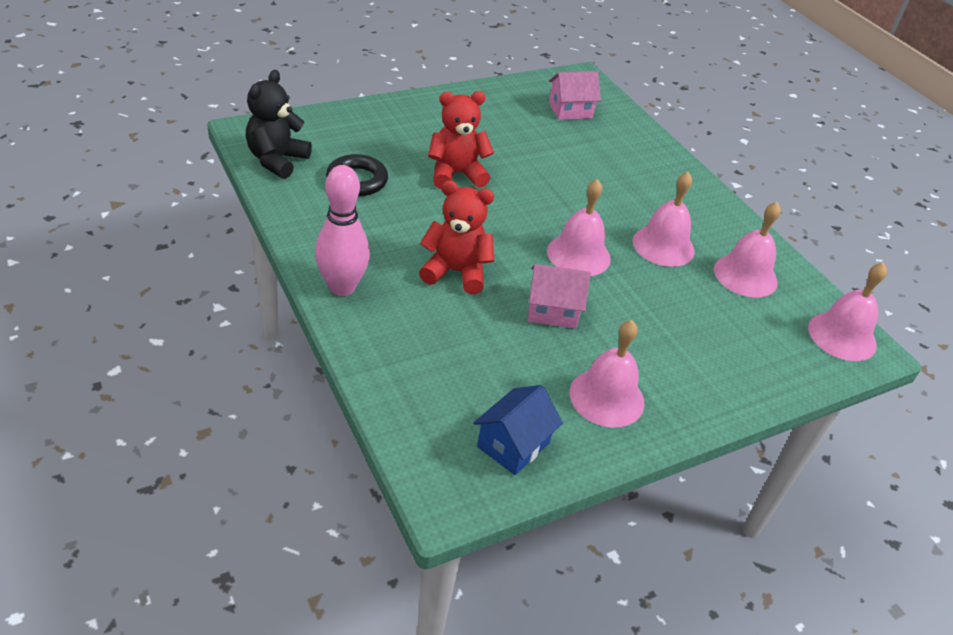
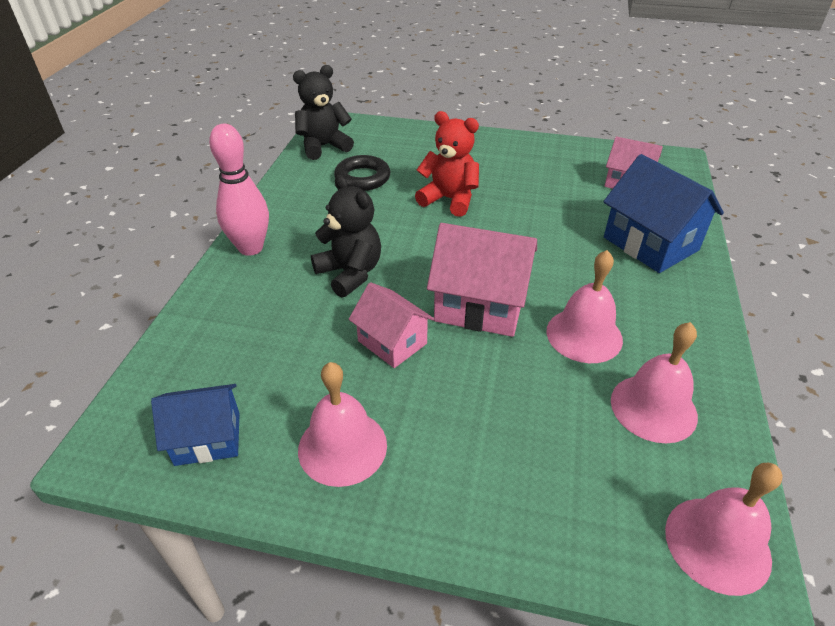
camera: 45 degrees right, 0 degrees up
red teddy bear [419,180,494,294] -> black teddy bear [311,175,381,297]
pink bell [547,179,611,276] -> pink house [427,223,537,337]
none -> blue house [603,154,724,273]

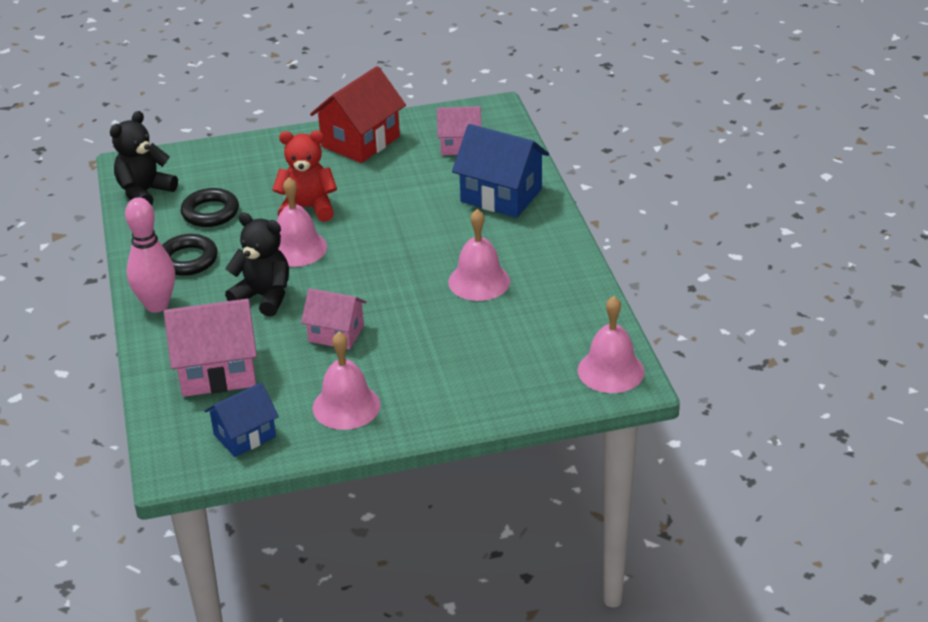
camera: 25 degrees left, 5 degrees down
pink house [427,223,537,337] -> pink house moved to [164,299,257,397]
pink bell [611,322,698,443] -> pink bell moved to [277,177,327,267]
none -> black ring [162,234,218,276]
none -> red house [310,66,406,163]

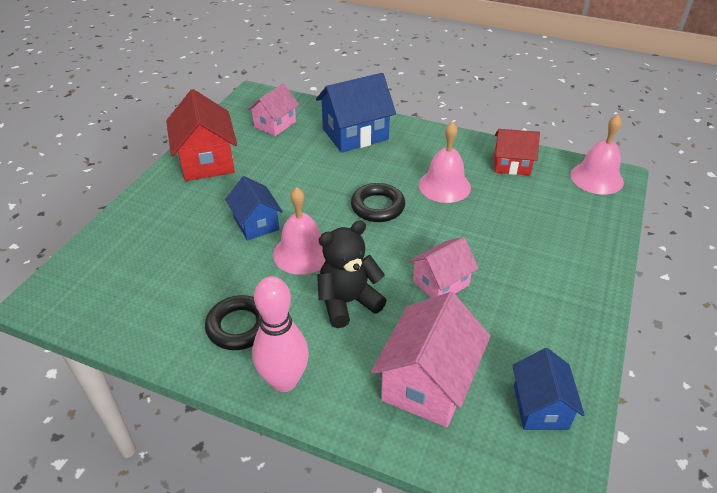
camera: 55 degrees left, 5 degrees up
black teddy bear [110,111,178,206] -> none
black ring [180,188,239,227] -> black ring moved to [351,183,405,222]
red teddy bear [272,131,337,222] -> blue house [225,176,283,240]
pink bell [313,331,381,430] -> none
none -> red house [494,129,540,175]

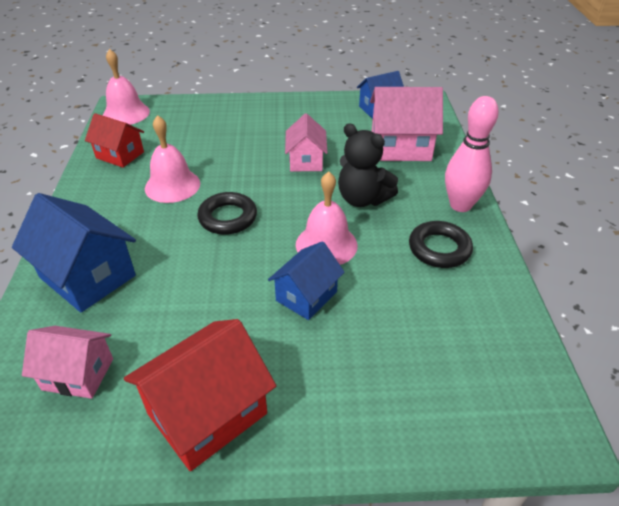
camera: 115 degrees left, 0 degrees up
pink house [409,237,479,298] -> pink house turned 60 degrees clockwise [285,113,327,171]
red house [494,129,540,175] -> red house turned 45 degrees counterclockwise [85,113,144,168]

